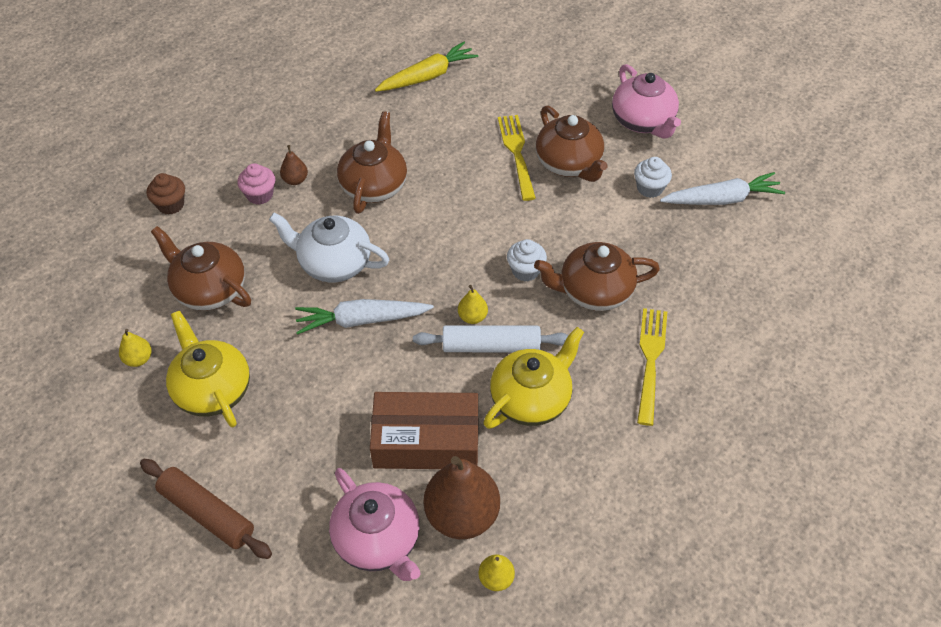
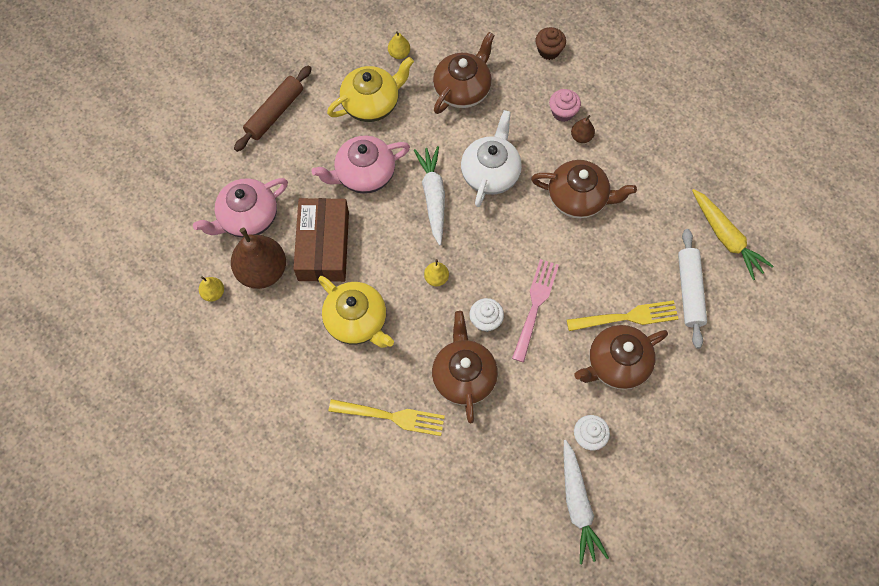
camera: 90 degrees right, 15 degrees up
white rolling pin [413,325,569,352] -> white rolling pin moved to [678,229,707,349]
pink teapot [612,64,681,139] -> pink teapot moved to [312,135,410,194]
none -> pink fork [512,259,559,362]

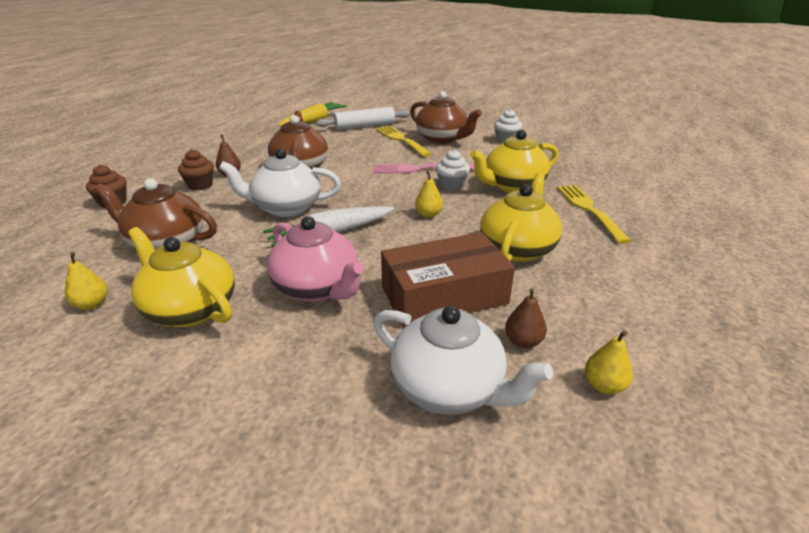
camera: 110 degrees left, 35 degrees down
pink teapot [193,178,288,238] -> white teapot [373,306,553,415]
brown pear [231,228,286,289] -> brown pear [505,288,547,348], size x0.46
brown rolling pin [234,66,312,152] -> none
brown teapot [432,311,498,423] -> yellow teapot [470,130,558,193]
pink cupcake [549,89,581,122] -> brown cupcake [178,149,214,190]
white carrot [564,440,609,564] -> none

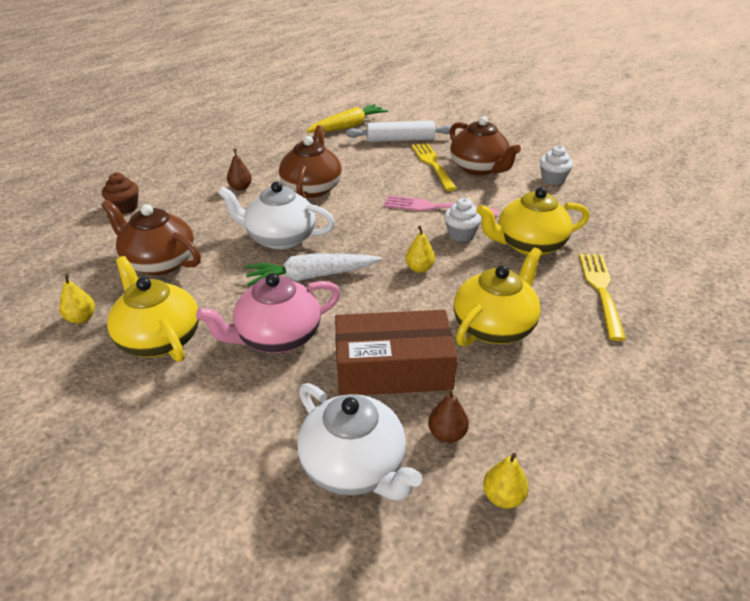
camera: 15 degrees right, 5 degrees up
brown cupcake [178,149,214,190] -> none
pink teapot [267,216,364,302] -> pink teapot turned 90 degrees clockwise [196,273,341,353]

